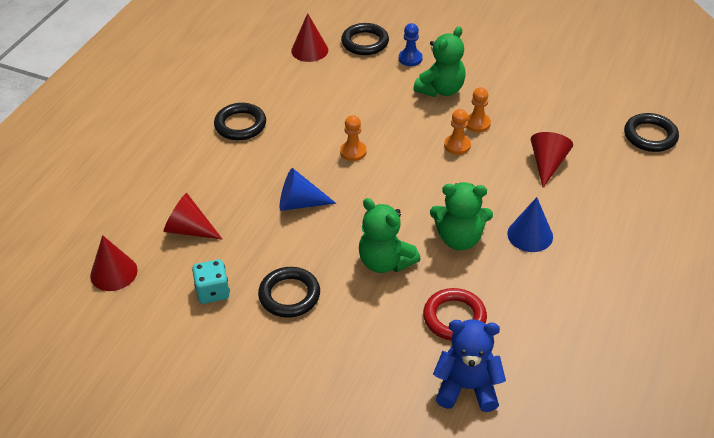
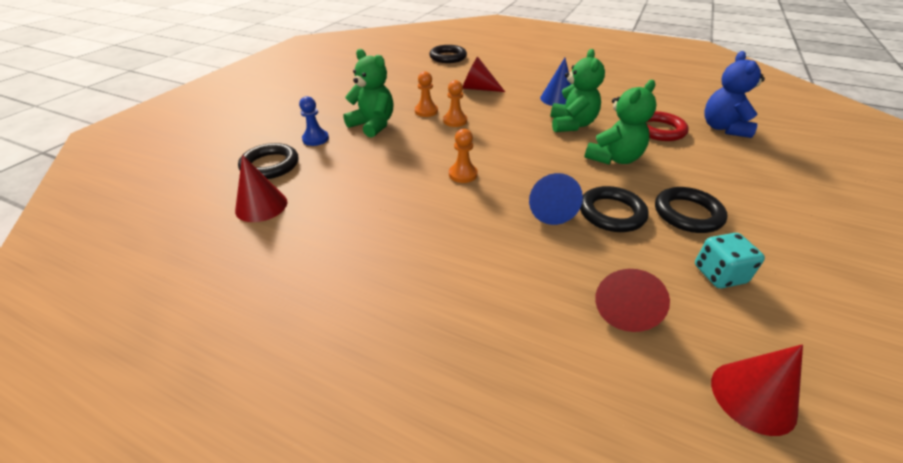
camera: 90 degrees left, 5 degrees down
black ring [214,103,266,140] -> black ring moved to [580,186,649,232]

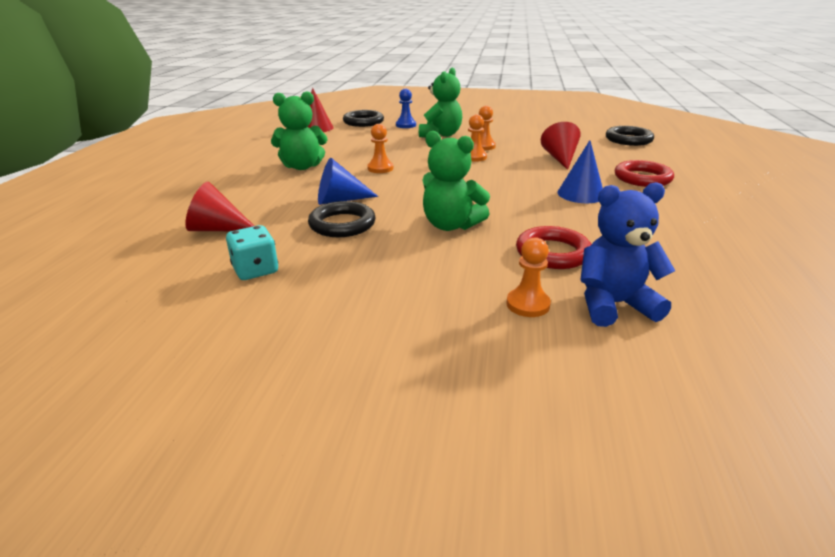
camera: 75 degrees right, 10 degrees down
green teddy bear [550,49,605,132] -> green teddy bear moved to [271,91,327,170]
black ring [655,187,727,233] -> none
red cone [711,344,803,436] -> none
none -> orange pawn [506,237,551,317]
none -> red ring [615,160,674,187]

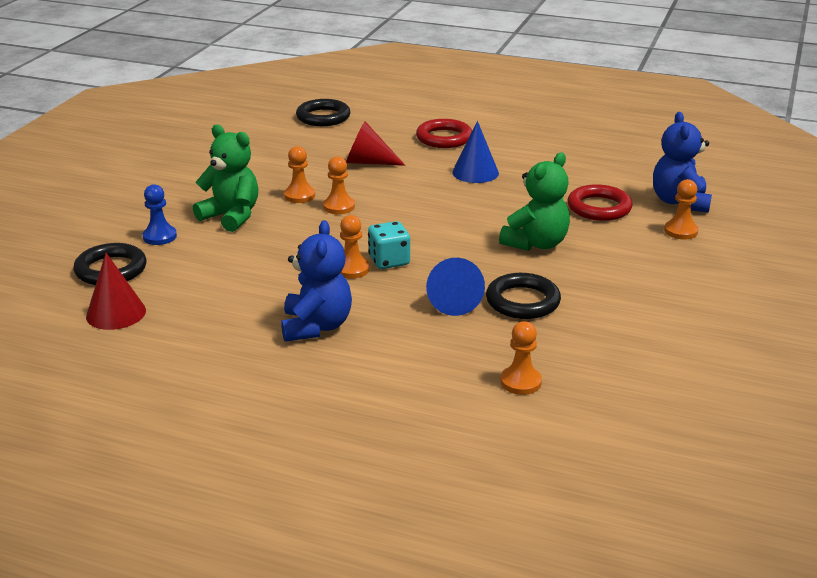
camera: 80 degrees left, 0 degrees up
red cone [185,182,254,231] -> orange pawn [500,321,542,395]
turquoise dice [226,225,278,280] -> turquoise dice moved to [368,221,410,269]
green teddy bear [271,91,327,170] -> blue teddy bear [281,220,352,342]

